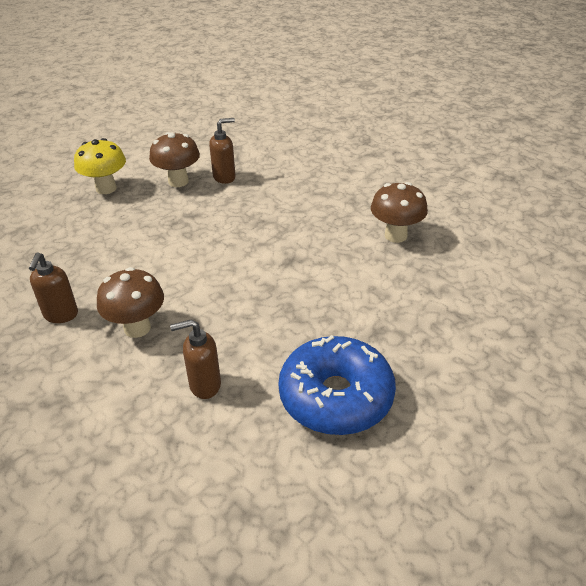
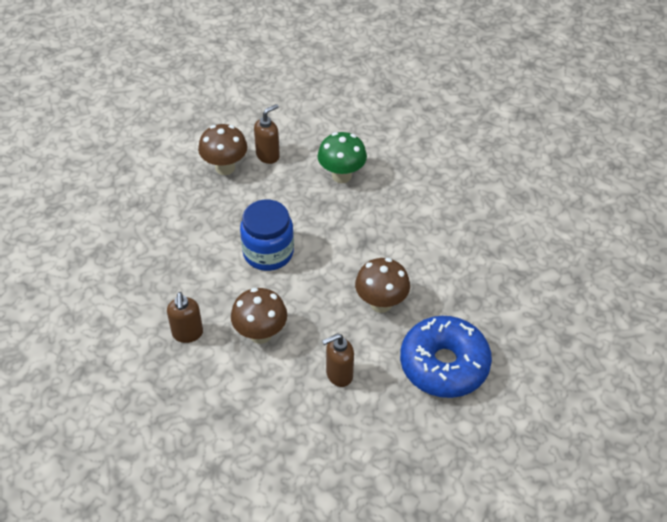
camera: 15 degrees left, 10 degrees up
yellow mushroom [74,138,126,194] -> none
brown mushroom [371,182,428,243] -> brown mushroom moved to [355,258,410,313]
none -> blue jar [240,199,294,271]
none -> green mushroom [318,132,367,183]

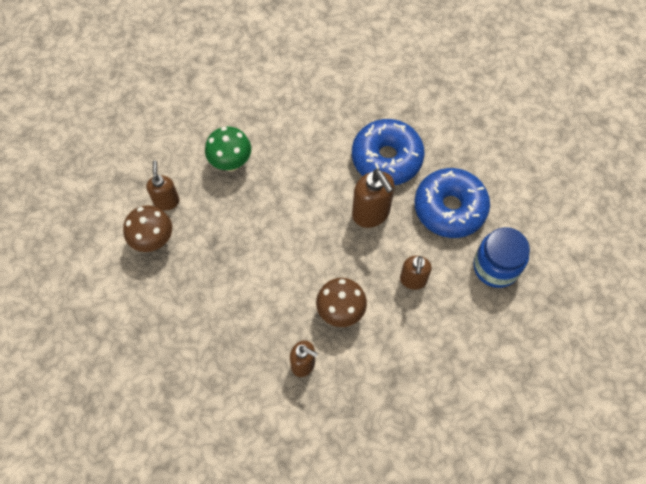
camera: 55 degrees left, 15 degrees up
blue jar [240,199,294,271] -> blue jar moved to [473,227,530,288]
brown mushroom [355,258,410,313] -> brown soap dispenser [352,169,395,228]
none -> blue donut [352,119,425,185]

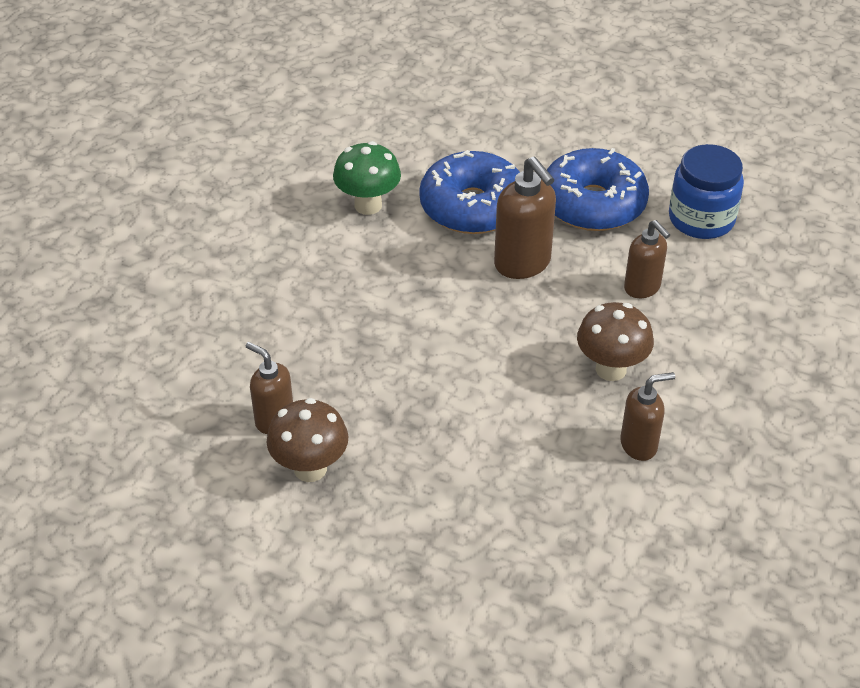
camera: 45 degrees left, 20 degrees down
green mushroom [205,127,251,171] -> green mushroom moved to [333,141,401,215]
brown soap dispenser [352,169,395,228] -> brown soap dispenser turned 45 degrees clockwise [494,157,556,279]

